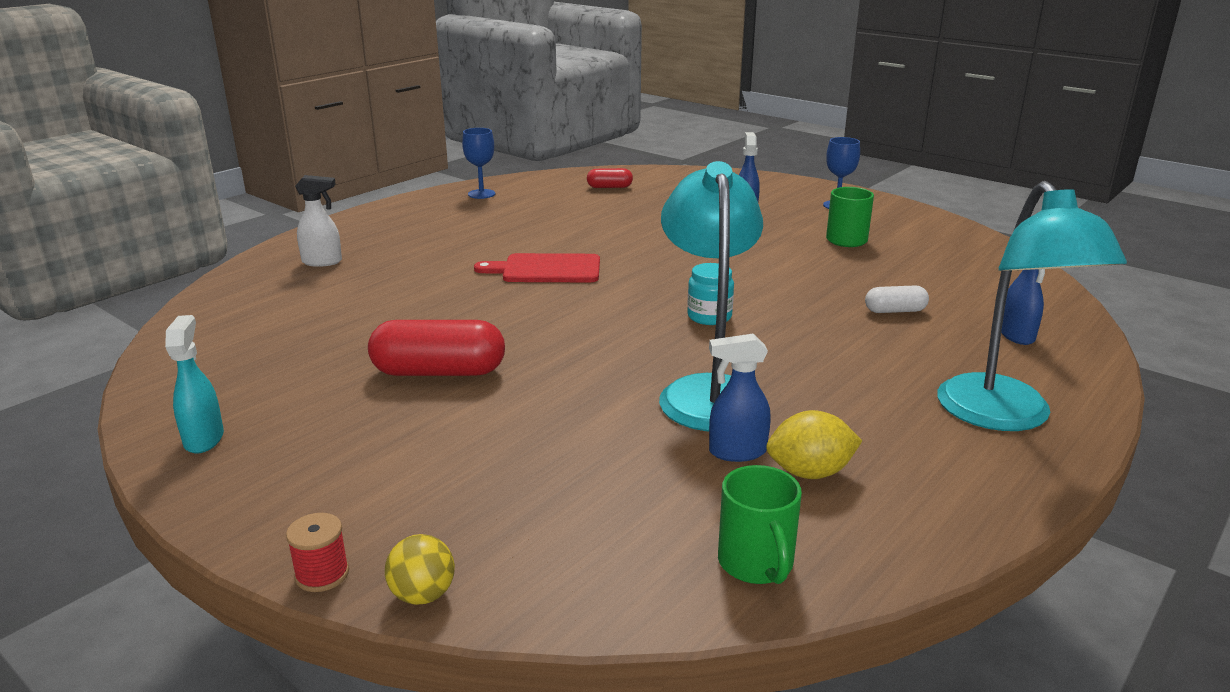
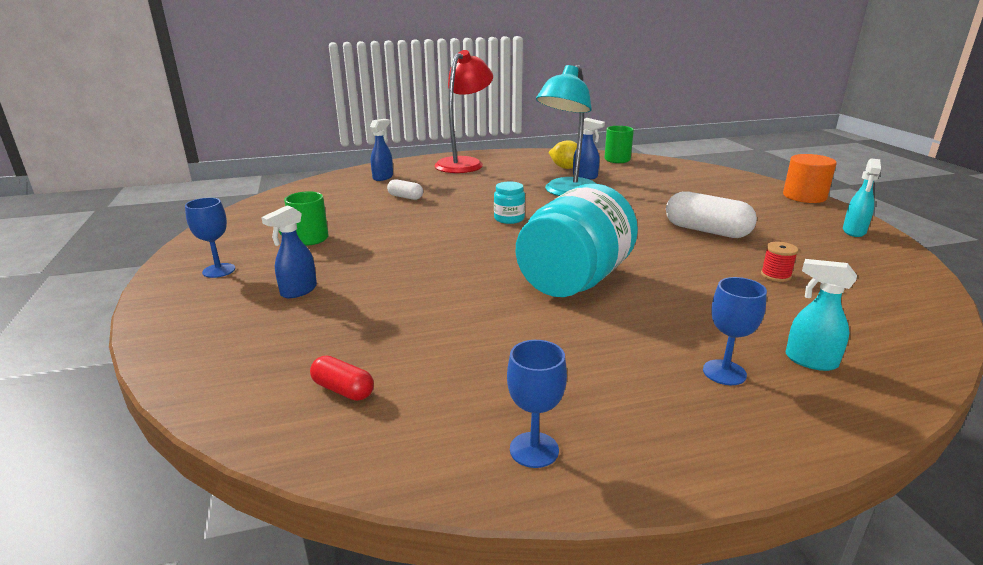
camera: 145 degrees left, 0 degrees up
red spool [286,513,349,592] -> red spool moved to [761,242,798,282]
white spray bottle [295,175,342,267] -> turquoise spray bottle [786,259,857,371]
red capsule [368,320,505,376] -> white capsule [666,191,757,238]
yellow ball [385,534,455,605] -> none
red cutting board [474,253,600,282] -> turquoise jar [516,184,638,297]
turquoise lamp [937,181,1127,431] -> red lamp [434,50,493,173]
none -> blue goblet [703,277,767,385]
none -> orange cylinder [783,154,837,203]

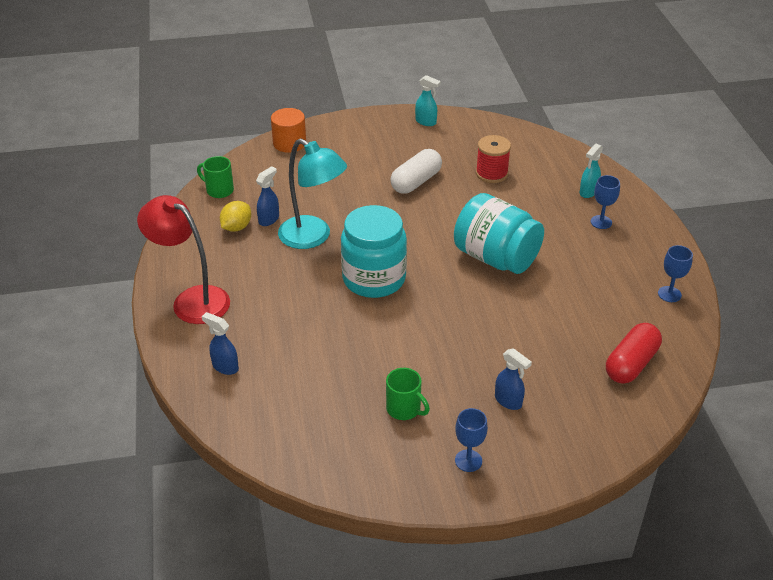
camera: 85 degrees left, 15 degrees up
red capsule [310,356,374,401] -> red capsule [606,323,662,384], size x1.87
white capsule [387,179,423,200] -> none
turquoise jar [494,181,525,224] -> turquoise jar [341,205,407,298], size x2.33
red spool [761,242,798,282] -> red spool [476,135,511,183], size x1.78
orange cylinder [783,154,837,203] -> orange cylinder moved to [271,108,306,153]

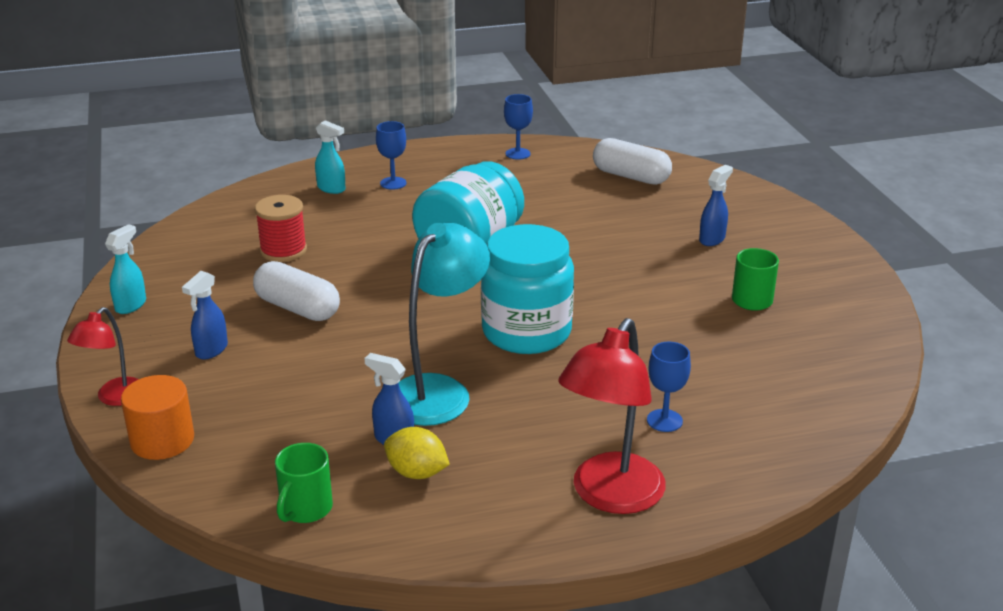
camera: 95 degrees left, 10 degrees down
blue spray bottle [202,312,239,375] -> blue spray bottle moved to [182,271,228,359]
blue goblet [455,408,488,472] -> blue goblet moved to [647,342,691,432]
red capsule [606,323,662,384] -> white capsule [593,138,672,185]
none -> red lamp [67,307,138,406]

